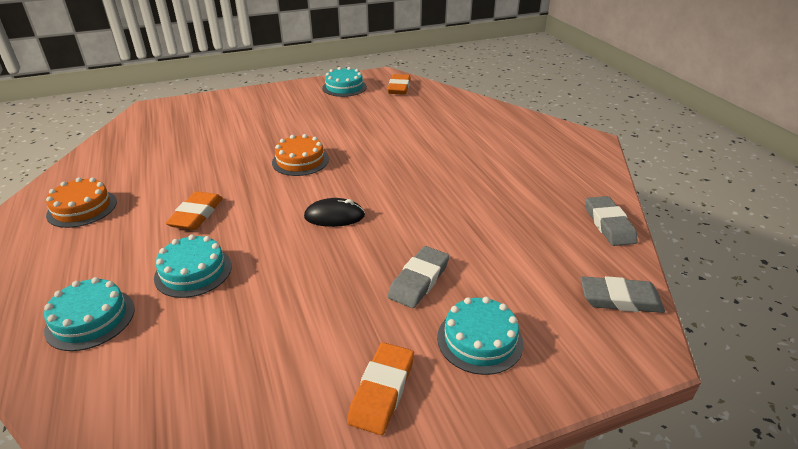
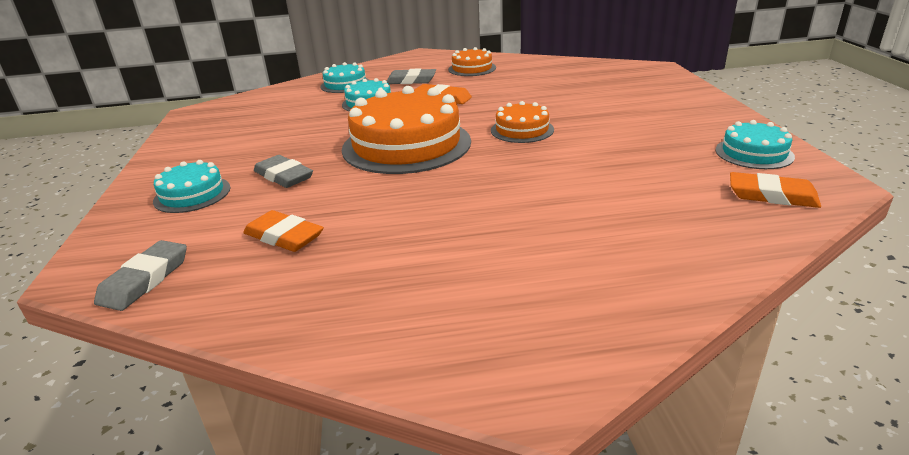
camera: 105 degrees right, 5 degrees down
black mouse [304,198,365,227] -> orange cake [342,86,471,174]
orange eraser [347,342,414,435] -> orange eraser moved to [243,210,324,252]
grey eraser [585,196,638,246] -> grey eraser moved to [387,68,436,84]

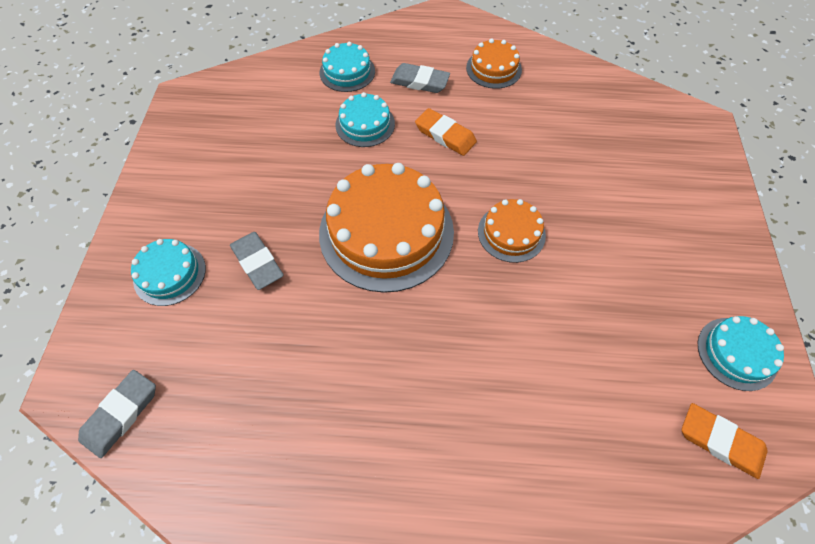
camera: 10 degrees right, 30 degrees up
orange eraser [243,210,324,252] -> none

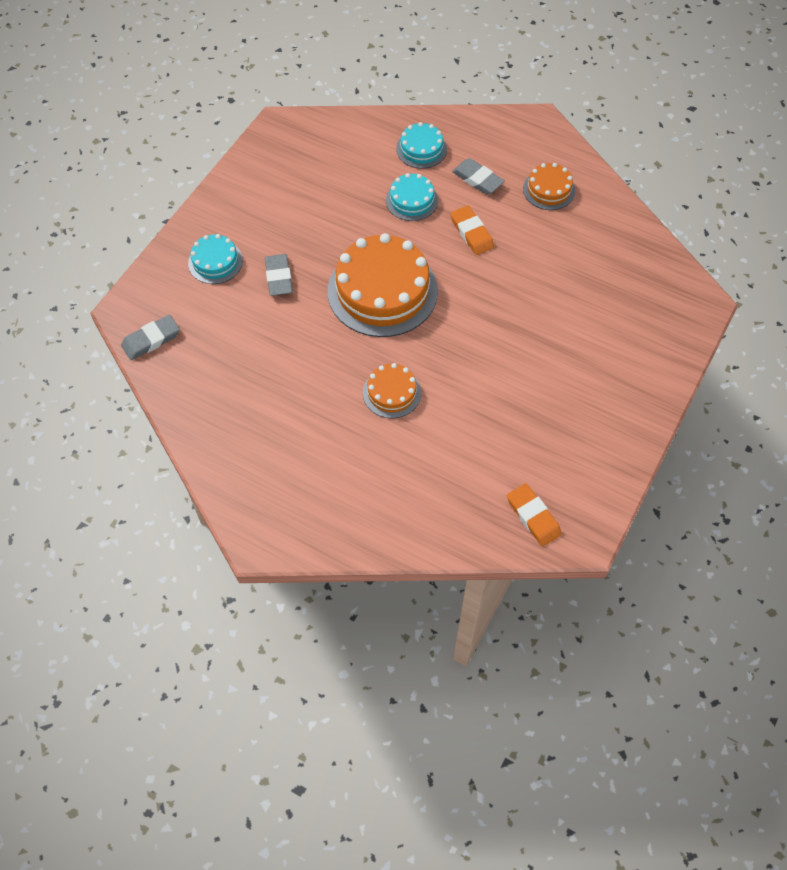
camera: 25 degrees right, 0 degrees up
orange cake [478,199,546,263] -> orange cake moved to [363,363,421,418]
turquoise cake [698,316,784,391] -> none

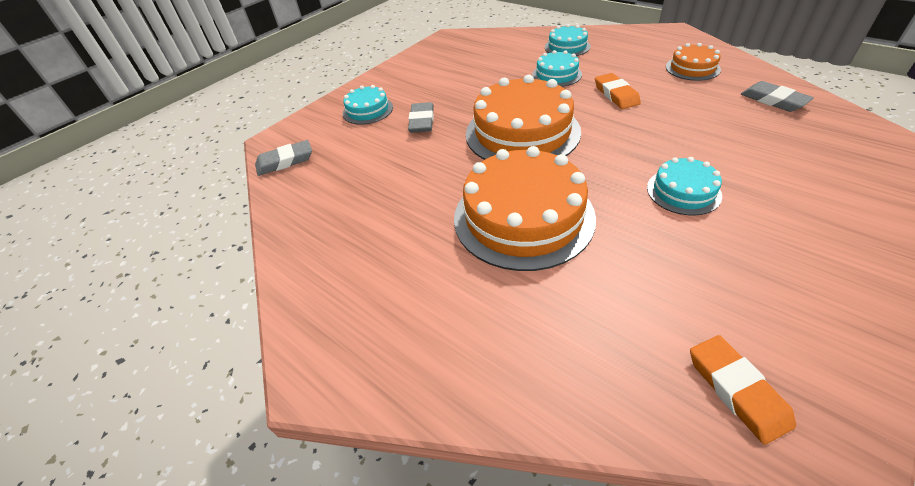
camera: 15 degrees right, 15 degrees down
orange cake [363,363,421,418] -> orange cake [454,146,596,271], size x1.99
grey eraser [452,158,505,195] -> grey eraser moved to [741,81,814,112]
none -> turquoise cake [647,157,722,216]

